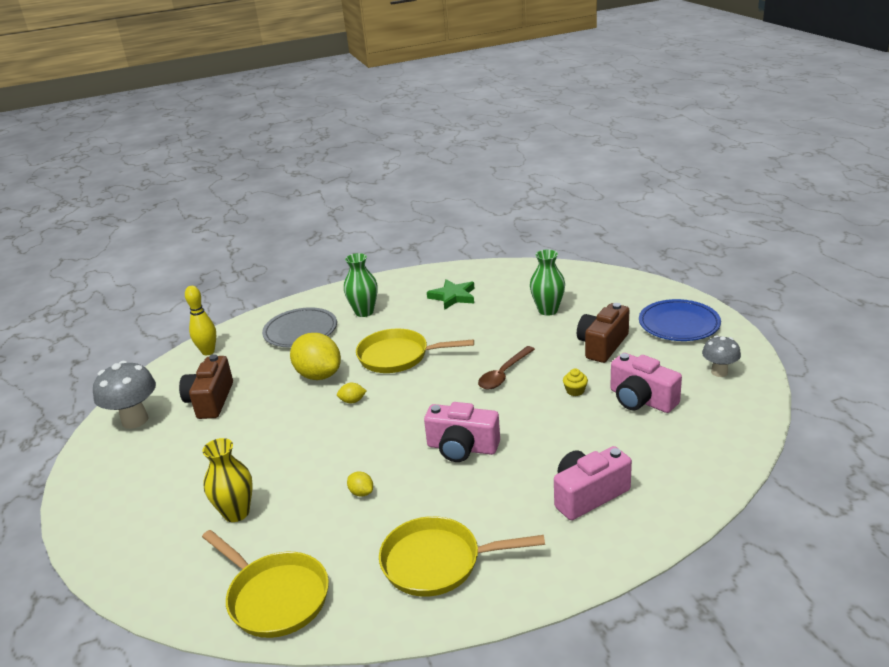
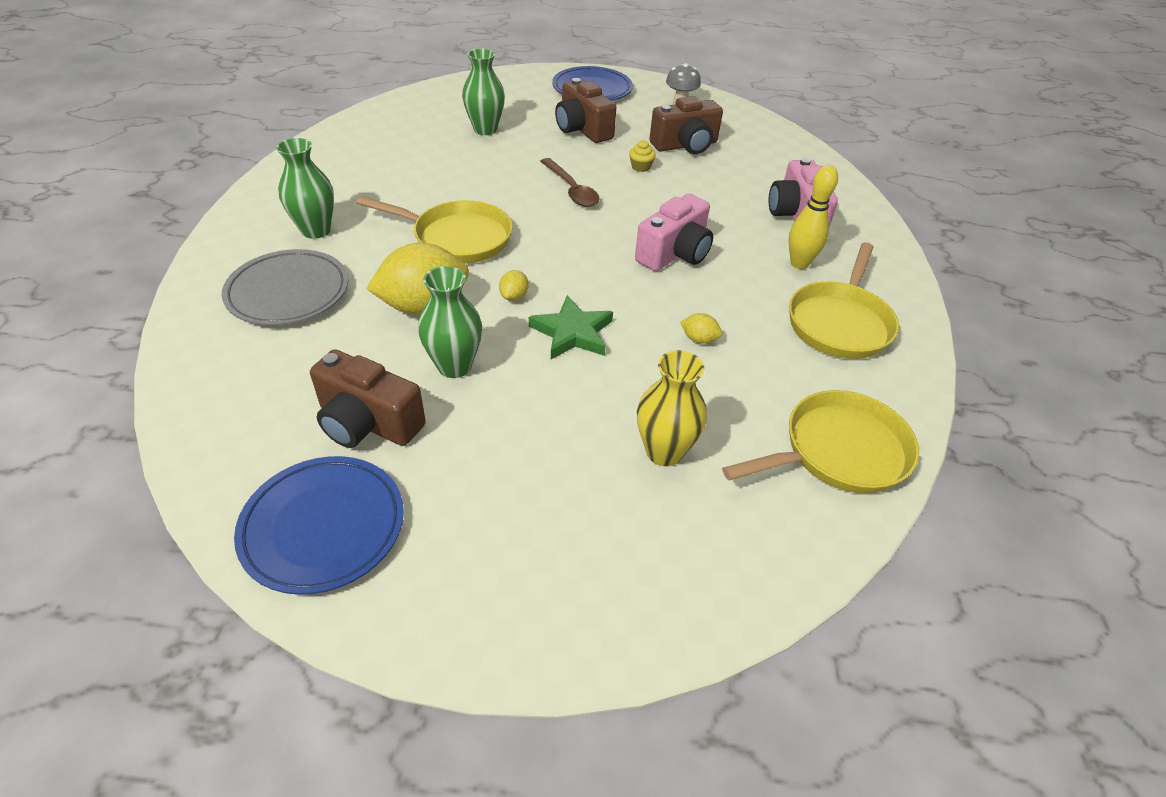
camera: 70 degrees left, 15 degrees up
grey mushroom [93,361,156,429] -> blue plate [234,456,404,595]
yellow bowling pin [185,286,216,355] -> yellow bowling pin moved to [789,165,838,269]
yellow lemon [347,471,373,497] -> yellow lemon turned 45 degrees clockwise [680,313,722,344]
yellow pan [356,329,474,373] -> yellow pan turned 105 degrees counterclockwise [357,196,513,263]
green star [427,279,474,310] -> green star moved to [529,295,613,359]
pink camera [610,353,682,413] -> brown camera [649,96,723,154]
none -> green vase [418,266,482,378]

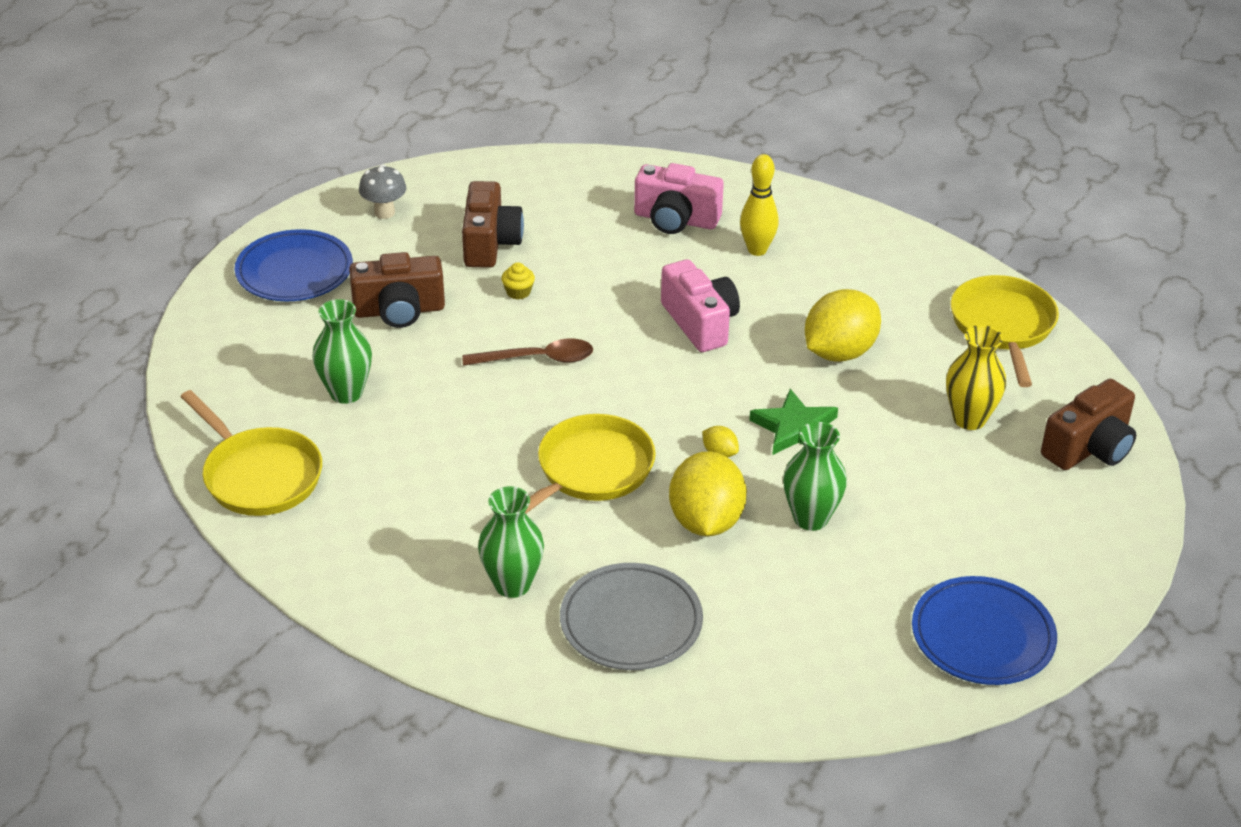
camera: 65 degrees left, 5 degrees down
brown camera [310,349,426,448] -> brown camera moved to [1041,379,1136,470]
yellow lemon [680,313,722,344] -> yellow lemon [805,289,881,362], size x2.35
yellow pan [789,242,899,359] -> yellow pan moved to [181,390,322,516]

